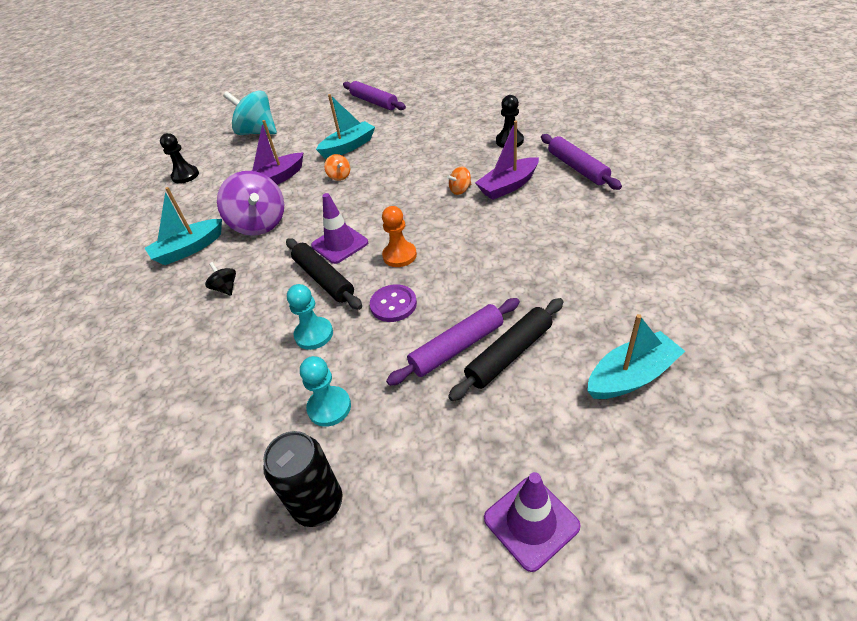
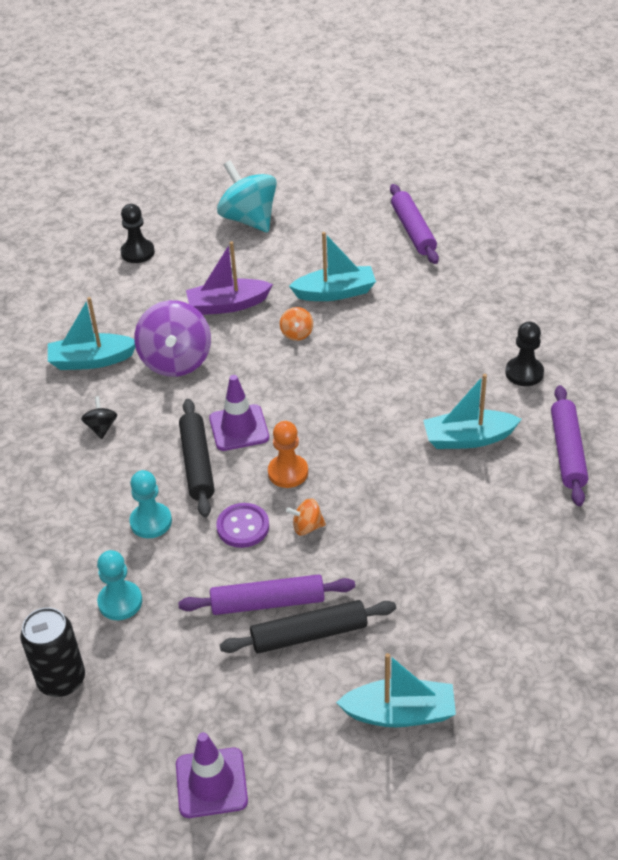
camera: 25 degrees right, 0 degrees up
orange spinning top [447,166,471,195] -> orange spinning top moved to [286,498,326,536]
purple boat [475,121,539,200] -> turquoise boat [423,374,522,449]

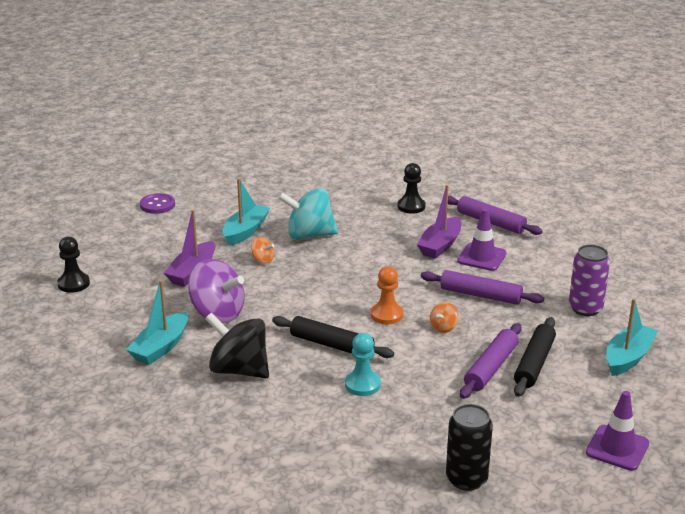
camera: 55 degrees left, 15 degrees down
black spinning top [81,396,117,439] -> black spinning top [205,312,269,378], size x2.21
turquoise pawn [97,550,142,620] -> none
purple traffic cone [209,375,269,451] -> purple traffic cone moved to [457,208,506,271]
purple button [216,503,269,548] -> purple button moved to [140,193,175,214]
turquoise spinning top [217,160,277,232] -> turquoise spinning top moved to [278,188,338,240]
purple rolling pin [390,184,439,264] -> purple rolling pin moved to [421,270,544,305]
turquoise boat [423,374,522,449] -> purple boat [417,185,461,259]
none -> purple can [569,245,610,316]

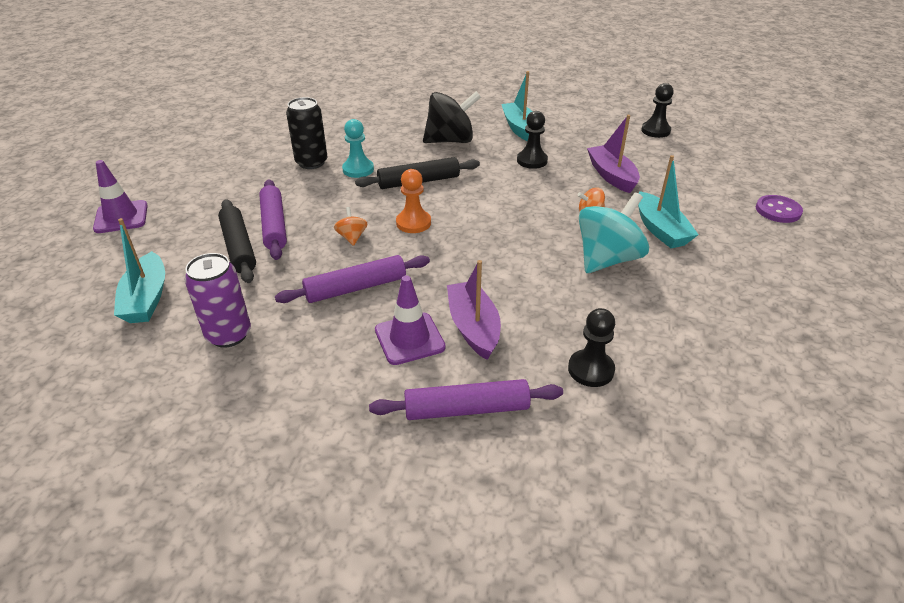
camera: 135 degrees right, 10 degrees up
purple spinning top [188,259,245,323] -> black pawn [517,111,548,169]
black can [446,404,493,491] -> black can moved to [286,97,327,169]

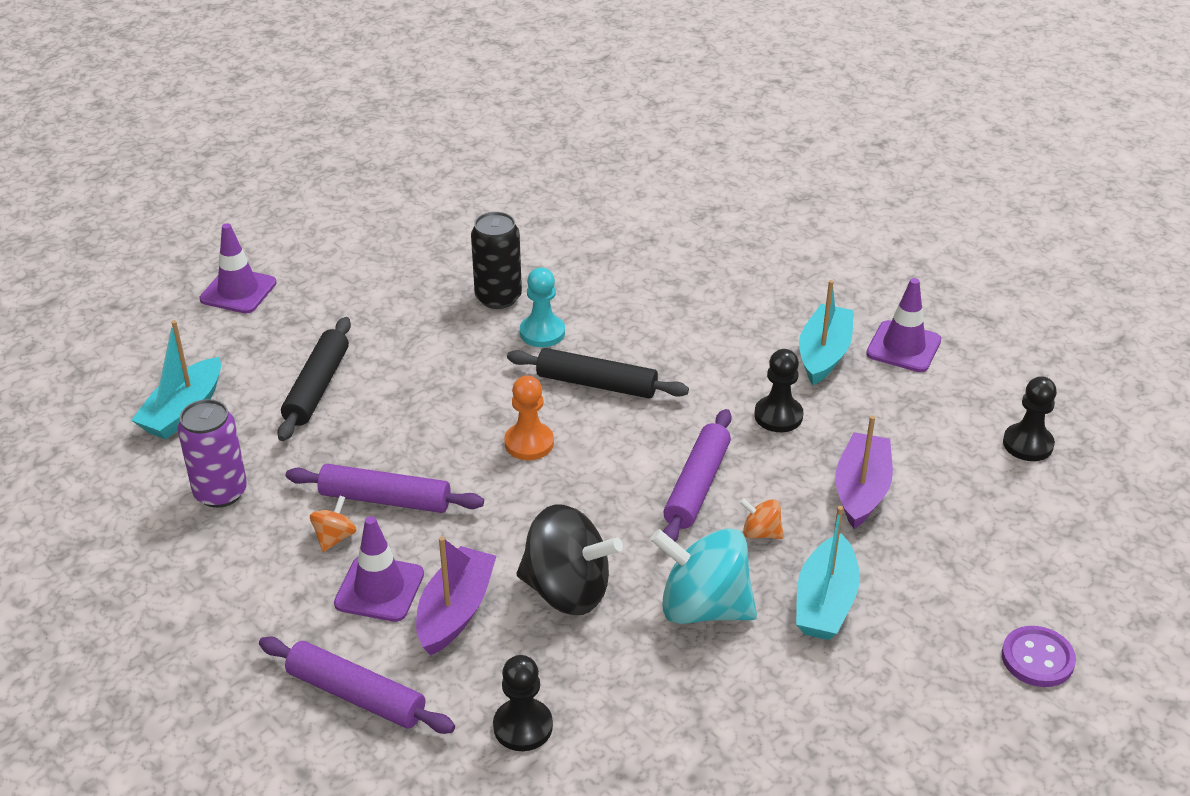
camera: 35 degrees right, 0 degrees up
purple rolling pin [259,179,287,260] -> purple rolling pin moved to [663,409,732,542]
orange spinning top [334,207,367,246] -> orange spinning top moved to [310,496,357,552]
black spinning top [423,91,481,143] -> black spinning top moved to [517,504,623,615]
turquoise spinning top [579,192,649,273] -> turquoise spinning top turned 150 degrees counterclockwise [650,528,757,624]
none -> purple traffic cone [866,278,941,372]

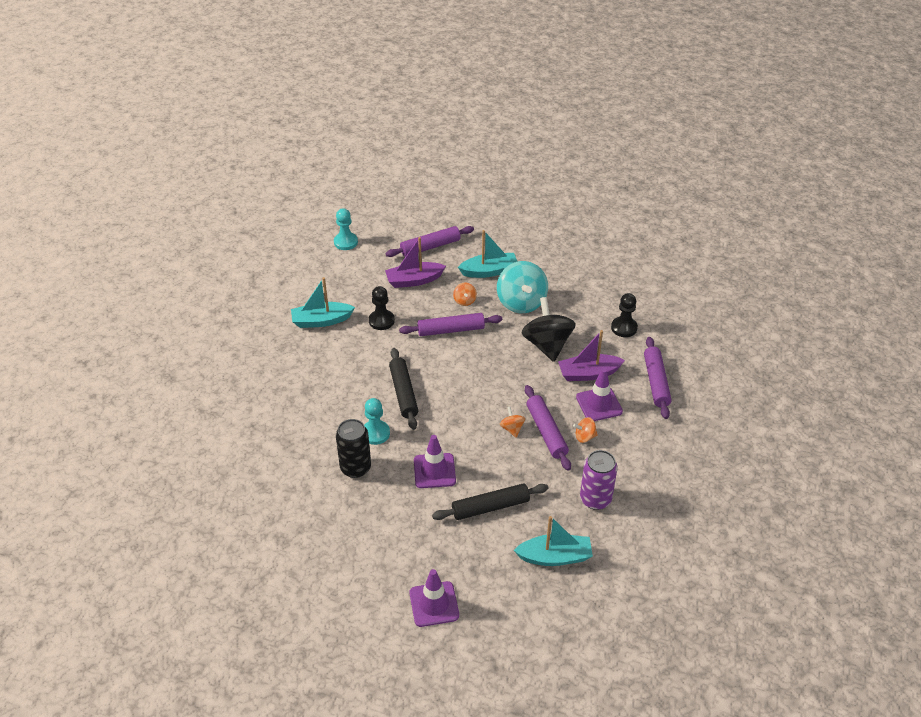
camera: 120 degrees left, 5 degrees up
orange pawn [504,375,554,460] -> none
purple traffic cone [866,278,941,372] -> purple traffic cone moved to [414,435,456,488]
purple button [1002,626,1076,687] -> none
black pawn [1003,376,1057,461] -> turquoise pawn [334,208,358,250]
none -> purple rolling pin [386,226,474,257]
none -> orange spinning top [500,407,525,438]

